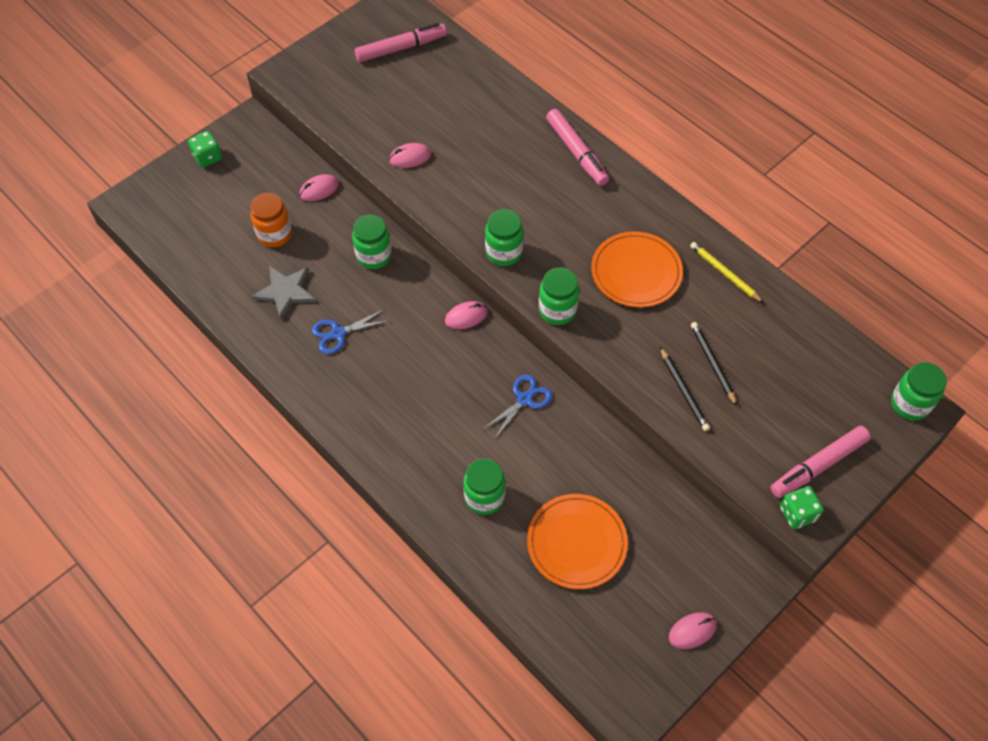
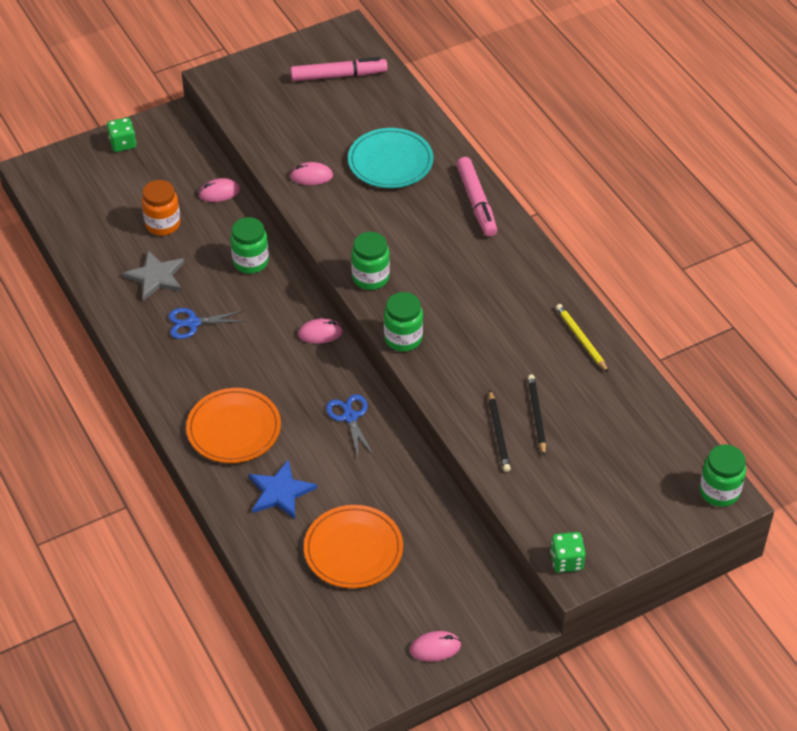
camera: 15 degrees right, 10 degrees down
green jar [463,459,506,515] -> blue star [249,459,317,519]
blue scissors [482,374,552,438] -> blue scissors turned 75 degrees counterclockwise [326,394,374,456]
orange plate [591,231,683,308] -> orange plate moved to [186,388,281,463]
pink marker [770,426,871,498] -> none
none -> turquoise plate [348,128,433,188]

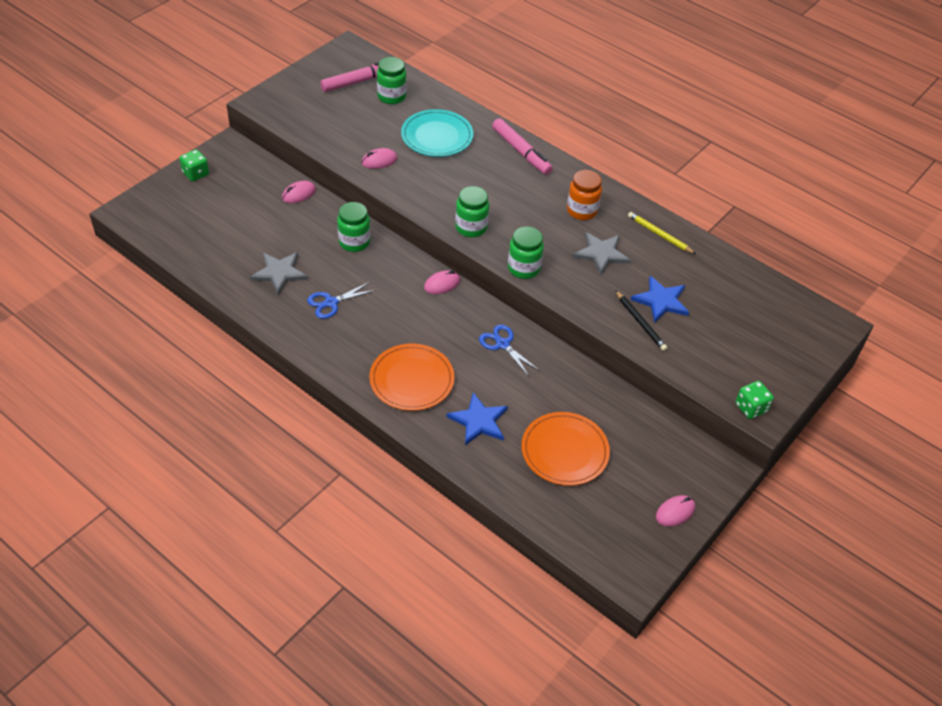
camera: 25 degrees left, 0 degrees up
orange jar [142,180,181,236] -> orange jar moved to [567,170,602,220]
black pencil [528,374,546,456] -> blue star [630,276,689,323]
green jar [700,444,746,507] -> green jar moved to [377,57,407,104]
none -> grey star [573,232,630,276]

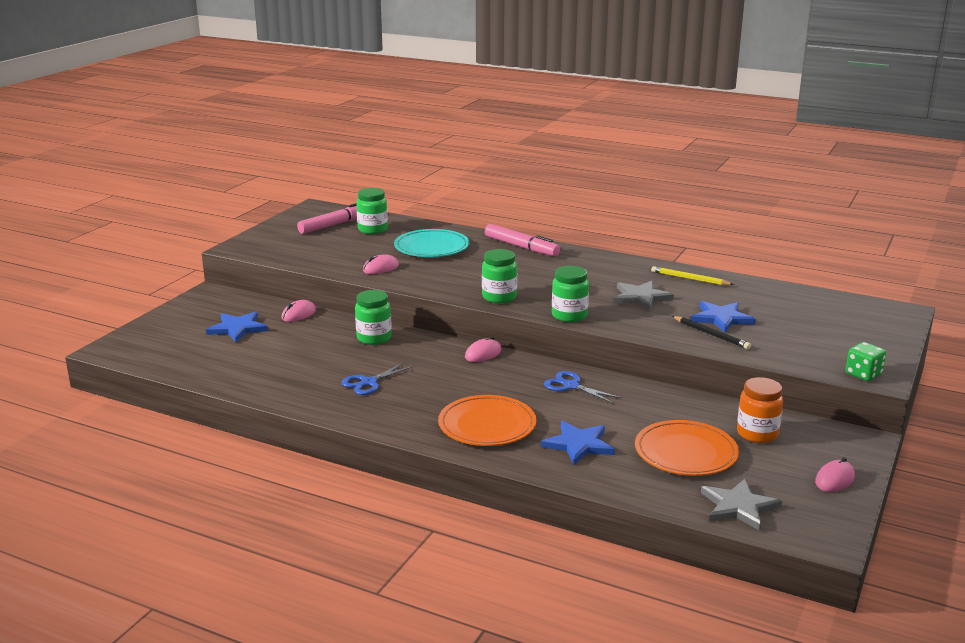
camera: 10 degrees left, 25 degrees down
green dice [179,149,209,182] -> none
grey star [250,252,308,295] -> grey star moved to [701,479,782,531]
orange jar [567,170,602,220] -> orange jar moved to [737,377,783,443]
none -> blue star [206,311,268,342]

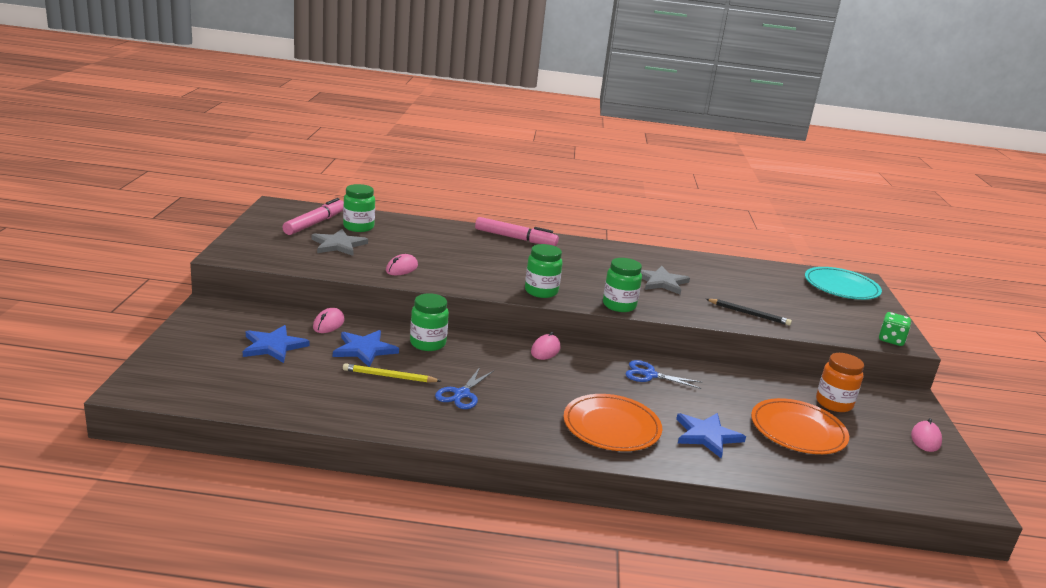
camera: 25 degrees left, 0 degrees up
turquoise plate [394,229,469,257] -> turquoise plate moved to [805,267,882,300]
yellow pencil [651,266,734,285] -> yellow pencil moved to [343,363,441,383]
blue star [691,301,756,333] -> blue star moved to [333,330,399,367]
grey star [701,479,782,531] -> grey star moved to [311,229,368,256]

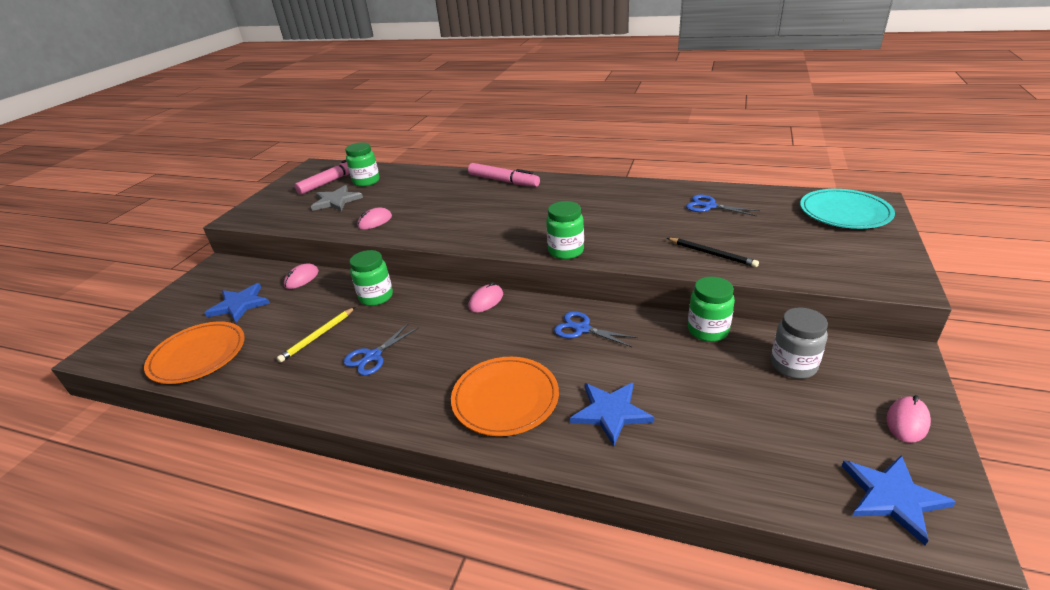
camera: 20 degrees right, 10 degrees up
blue star [333,330,399,367] -> blue star moved to [842,455,956,546]
yellow pencil [343,363,441,383] -> yellow pencil turned 75 degrees counterclockwise [277,307,355,363]
green jar [525,244,563,298] -> green jar moved to [688,277,735,342]
grey star [641,266,690,294] -> none
orange plate [751,398,849,454] -> orange plate moved to [144,321,245,384]
orange jar [816,353,864,412] -> grey jar [771,307,828,379]
green dice [879,312,911,346] -> none
none -> blue scissors [686,195,760,216]

